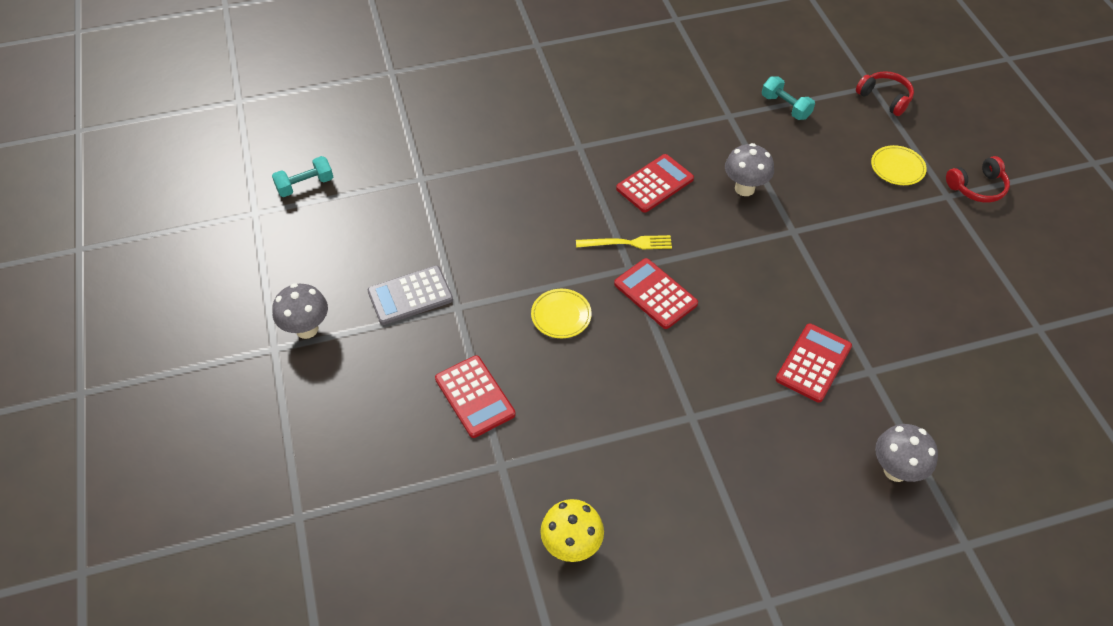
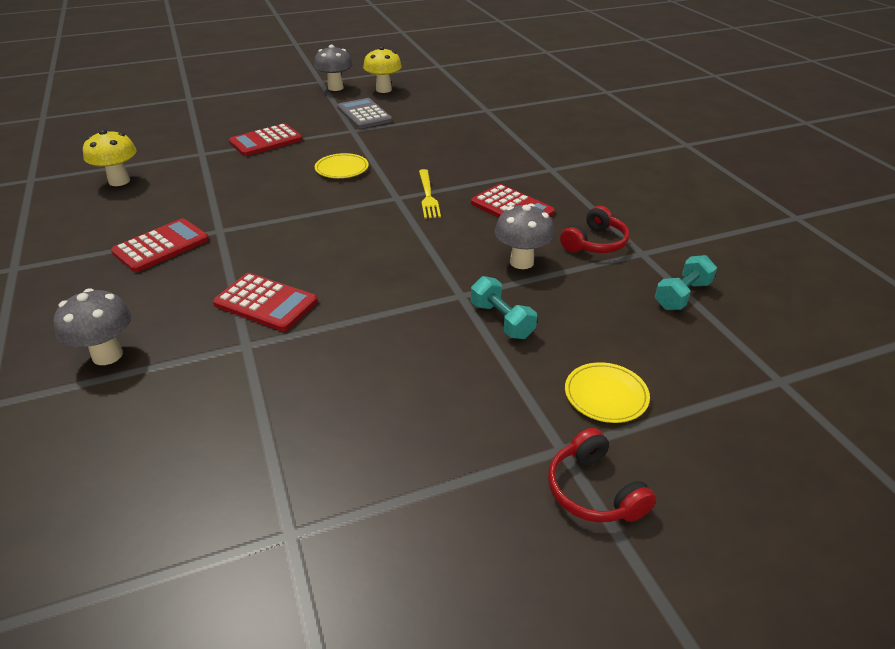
camera: 85 degrees right, 15 degrees down
turquoise dumbbell [272,156,333,197] -> turquoise dumbbell moved to [471,276,537,339]
red calculator [614,258,698,329] -> red calculator moved to [111,218,209,272]
red headphones [856,71,914,116] -> red headphones moved to [560,206,630,253]
none -> yellow mushroom [363,46,402,93]

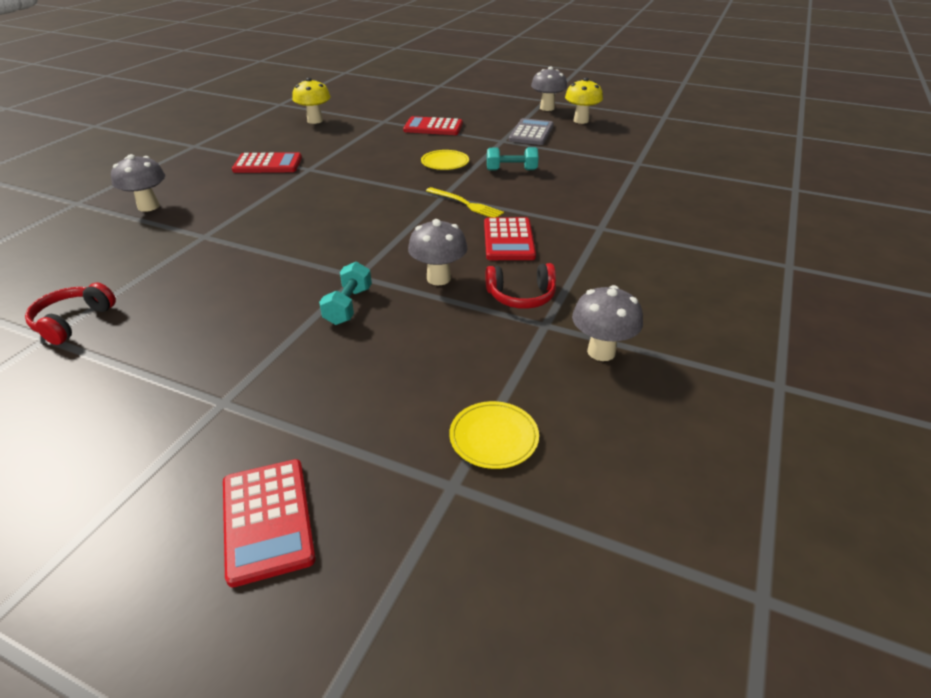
camera: 45 degrees right, 0 degrees up
red calculator [213,273,318,331] -> red calculator moved to [223,459,316,587]
yellow fork [419,169,441,219] -> yellow fork turned 90 degrees counterclockwise [426,187,504,217]
red headphones [548,428,656,522] -> red headphones moved to [25,283,116,345]
yellow plate [565,362,650,423] -> yellow plate moved to [449,401,539,469]
turquoise dumbbell [655,255,717,310] -> turquoise dumbbell moved to [487,147,539,171]
none -> grey mushroom [572,285,643,361]

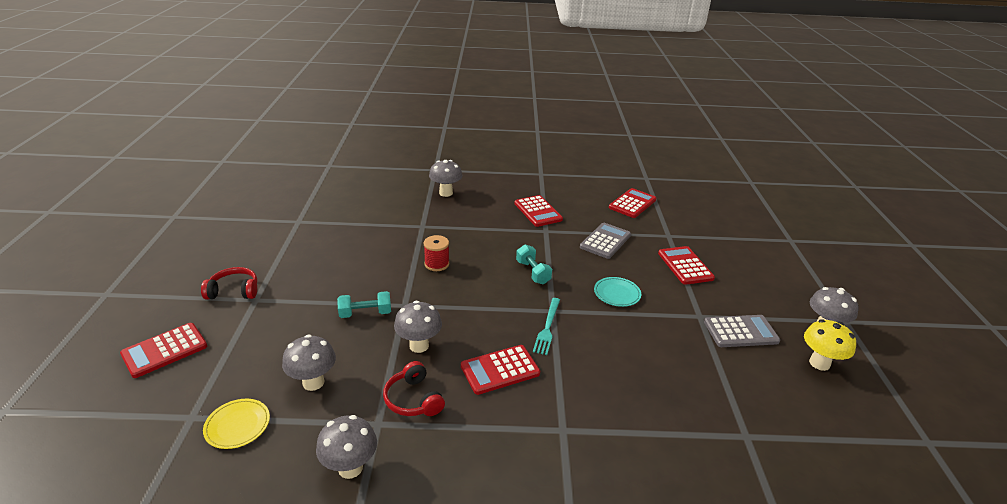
camera: 65 degrees right, 5 degrees down
red headphones [25,283,116,345] -> red headphones moved to [201,267,257,299]
yellow mushroom [292,78,331,124] -> red calculator [609,188,656,218]
yellow plate [421,150,469,170] -> turquoise plate [594,277,641,307]
yellow fork [426,187,504,217] -> turquoise fork [533,298,560,355]
turquoise dumbbell [487,147,539,171] -> turquoise dumbbell moved to [516,244,552,284]
none -> grey mushroom [282,334,336,391]
none -> red spool [424,235,449,271]
none -> grey calculator [580,223,631,259]

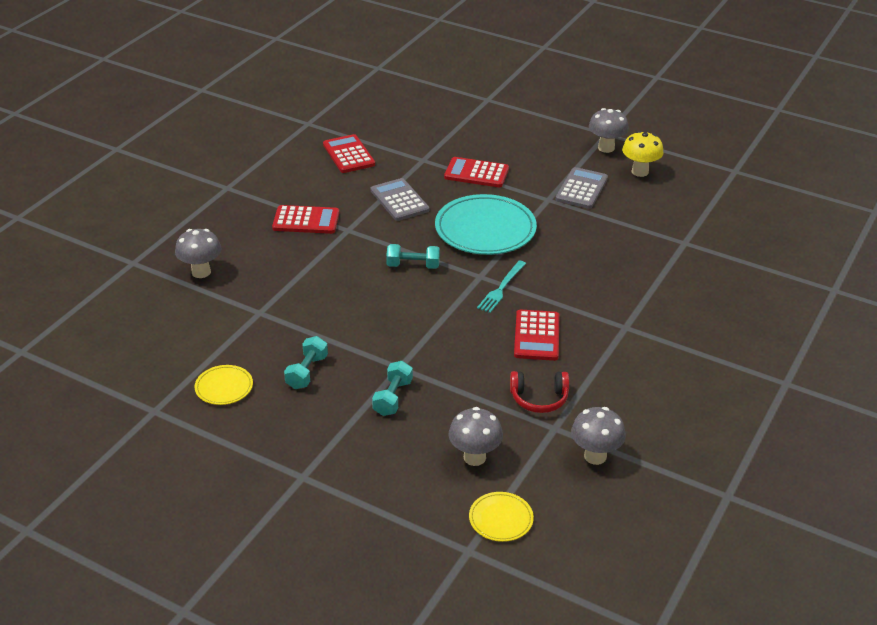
camera: 60 degrees left, 5 degrees up
red calculator [120,323,207,378] -> none
red headphones [201,267,257,299] -> none
grey mushroom [394,301,442,353] -> none
red spool [424,235,449,271] -> none
turquoise fork [533,298,560,355] -> turquoise fork turned 75 degrees clockwise [477,260,526,313]
turquoise plate [594,277,641,307] -> turquoise plate [435,194,537,255], size x2.05
none -> yellow plate [195,365,253,405]
none -> turquoise dumbbell [284,336,328,389]

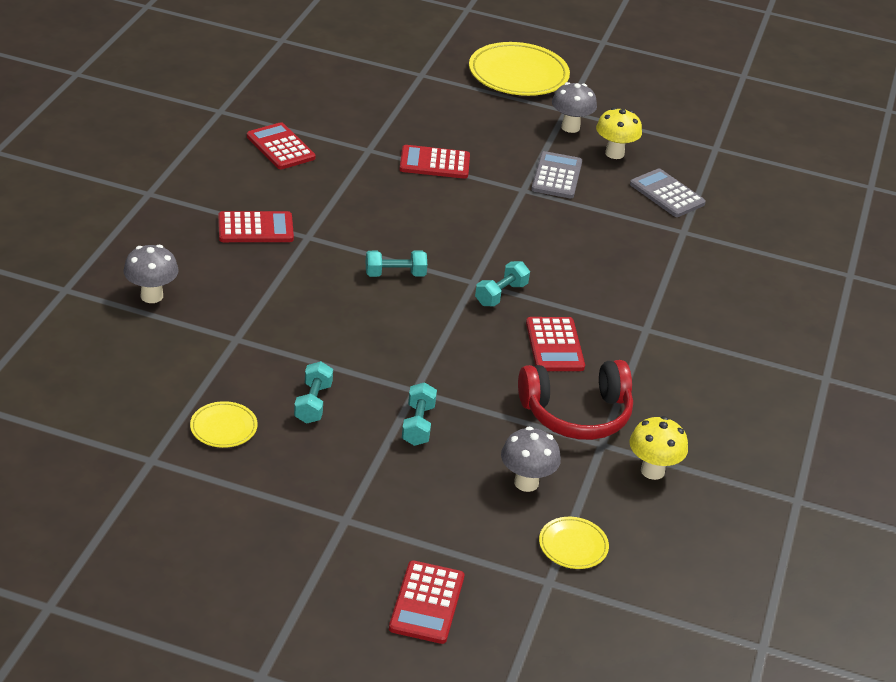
camera: 15 degrees left, 0 degrees up
grey calculator [371,178,429,221] -> grey calculator moved to [630,168,706,217]
turquoise plate [435,194,537,255] -> none
turquoise fork [477,260,526,313] -> turquoise dumbbell [475,261,530,306]
red headphones [510,371,569,413] -> red headphones [518,360,633,440], size x1.70
grey mushroom [571,407,626,465] -> yellow mushroom [629,416,688,480]
none -> red calculator [389,560,464,644]
none -> yellow plate [469,42,570,96]

